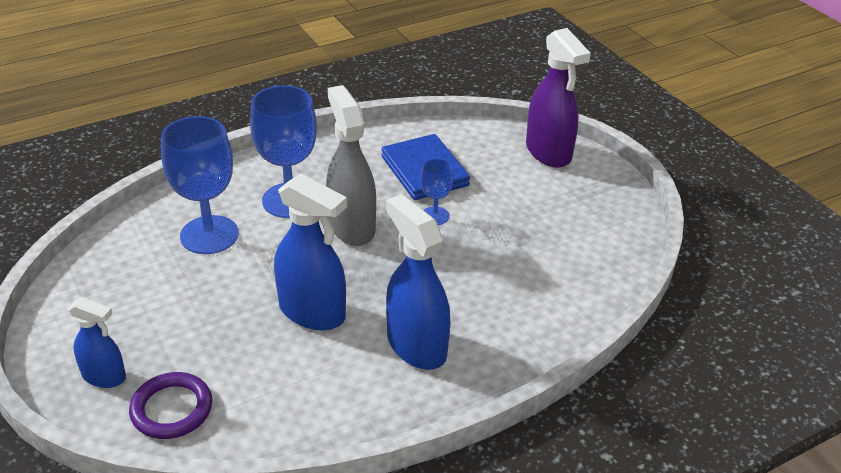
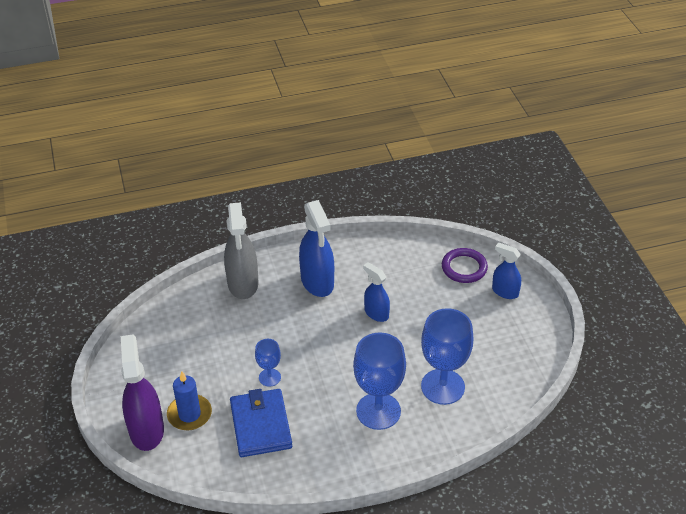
camera: 165 degrees left, 5 degrees up
blue spray bottle [274,173,347,330] -> blue spray bottle [363,262,390,322], size x0.59
grey spray bottle [326,85,376,246] -> grey spray bottle moved to [224,202,258,299]
none -> blue candle [167,372,212,431]

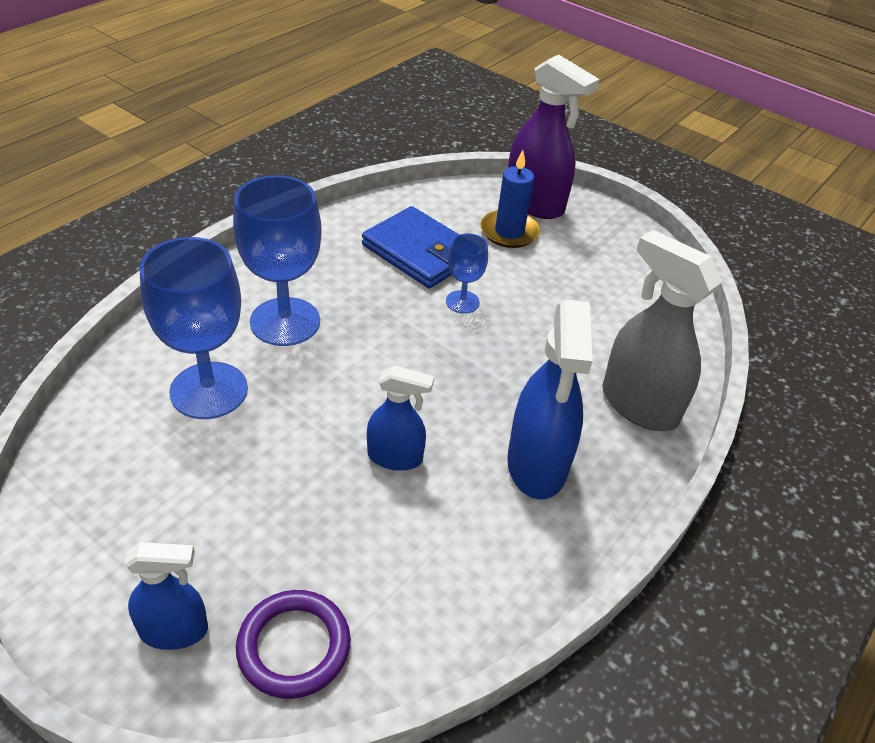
camera: 140 degrees right, 0 degrees up
blue spray bottle [299,200,334,297] -> blue spray bottle turned 120 degrees counterclockwise [507,300,593,500]

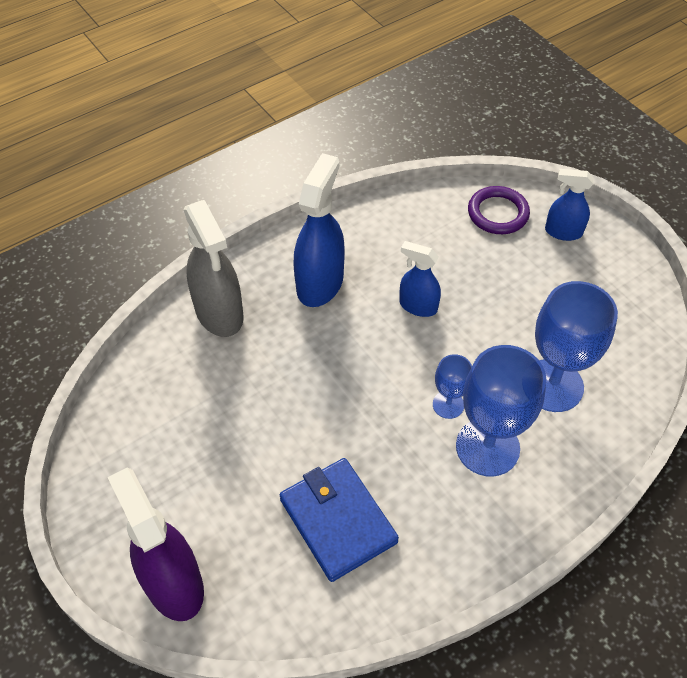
camera: 160 degrees left, 10 degrees up
blue goblet [446,233,488,314] -> blue goblet moved to [433,354,472,419]
blue candle [480,150,540,248] -> none

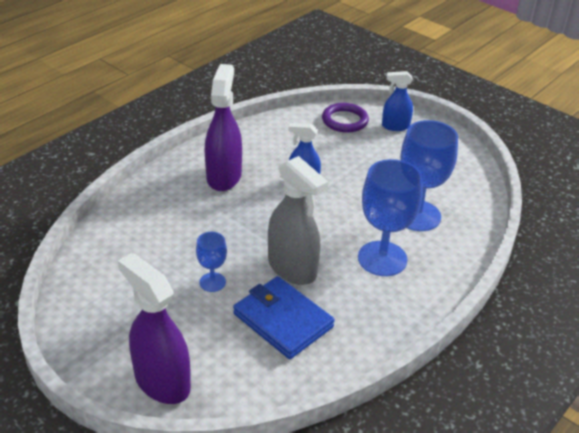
camera: 15 degrees left, 15 degrees down
grey spray bottle [184,200,243,337] -> grey spray bottle moved to [268,156,328,285]
blue spray bottle [294,153,345,307] -> purple spray bottle [205,64,242,191]
blue goblet [433,354,472,419] -> blue goblet moved to [196,232,227,292]

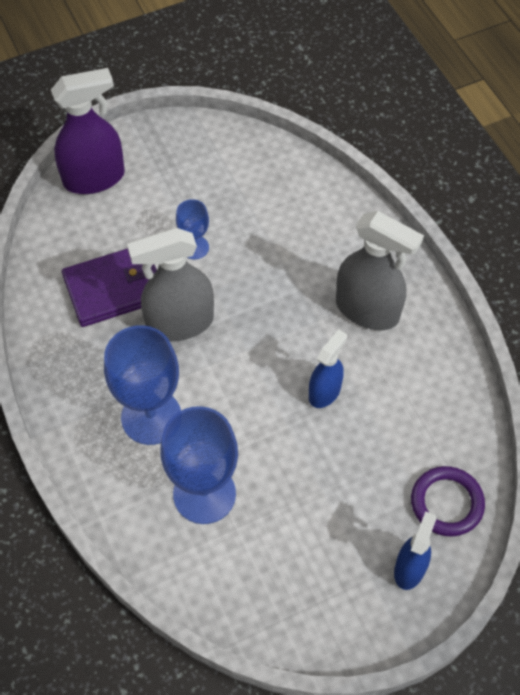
camera: 115 degrees right, 20 degrees up
purple spray bottle [205,64,242,191] -> grey spray bottle [336,211,424,330]
blue wallet [233,276,335,359] -> purple wallet [62,248,157,327]

